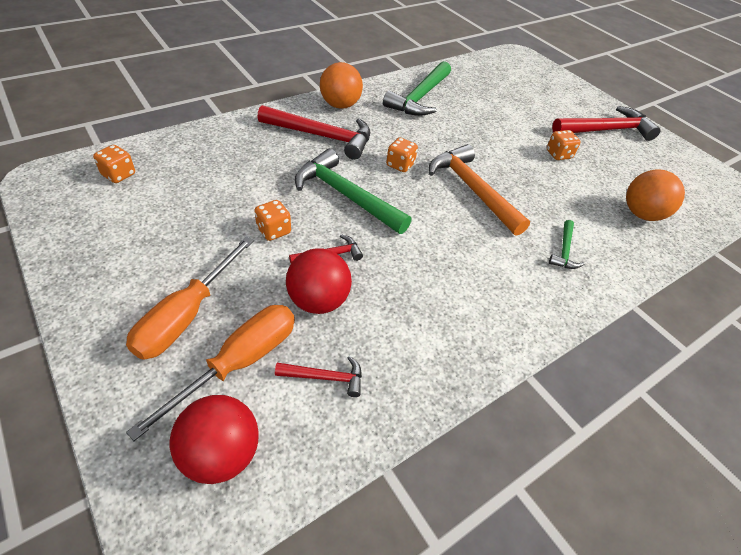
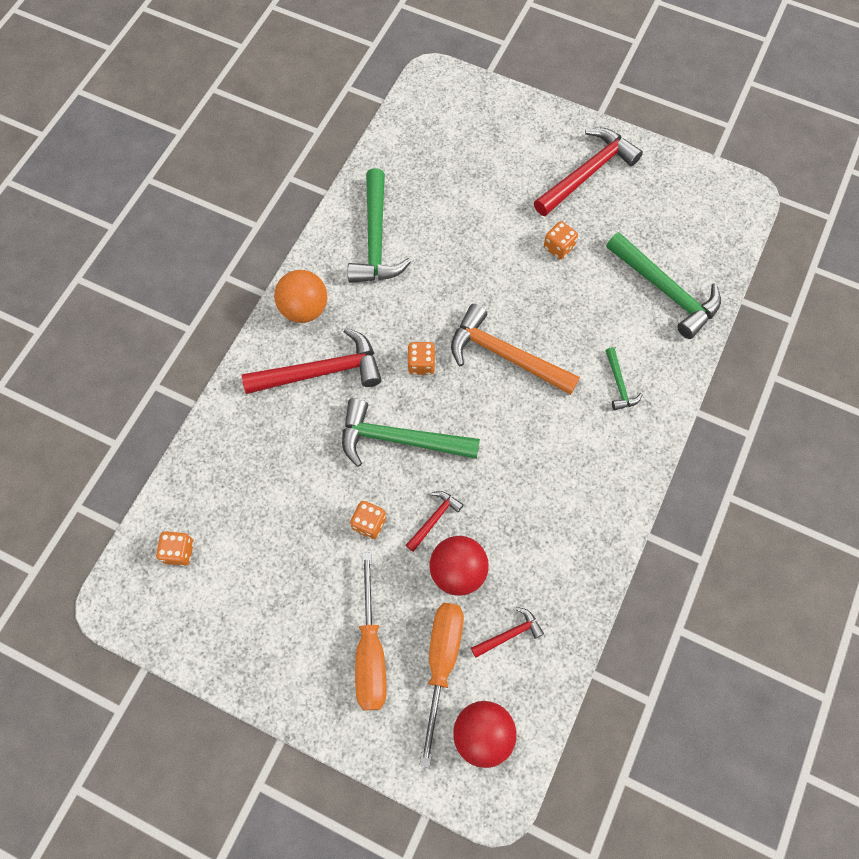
camera: 25 degrees left, 20 degrees up
orange ball [626,169,685,221] -> green hammer [606,232,721,339]

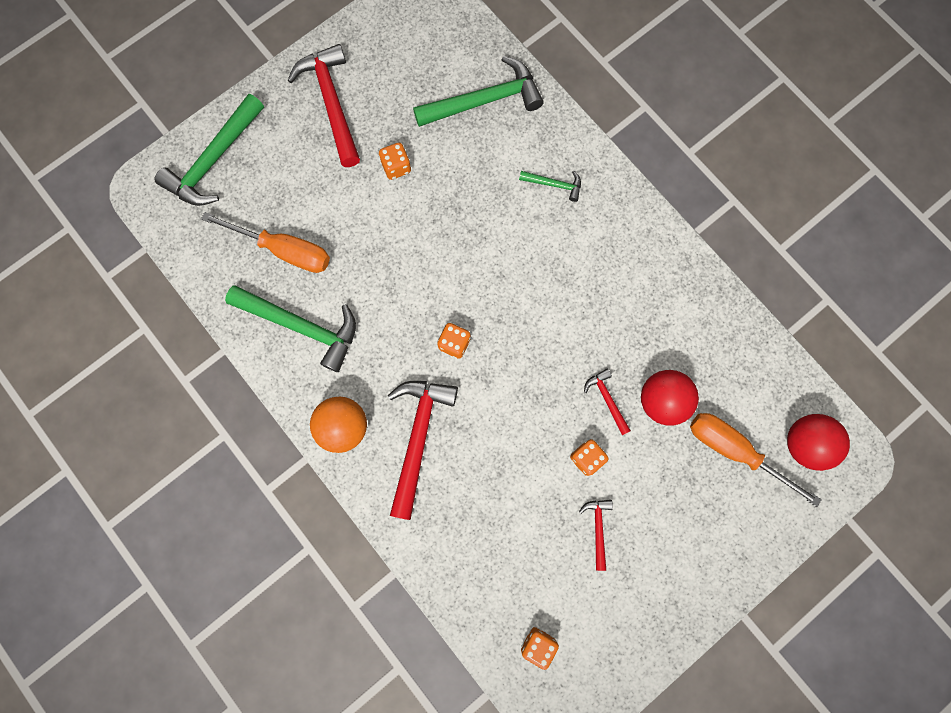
camera: 65 degrees left, 10 degrees up
green hammer [342,398,480,467] -> green hammer moved to [155,94,264,206]
orange screwdriver [355,552,386,710] -> orange screwdriver moved to [201,212,330,273]
orange hammer [451,304,580,395] -> none
red hammer [471,607,544,658] -> red hammer moved to [579,500,613,571]

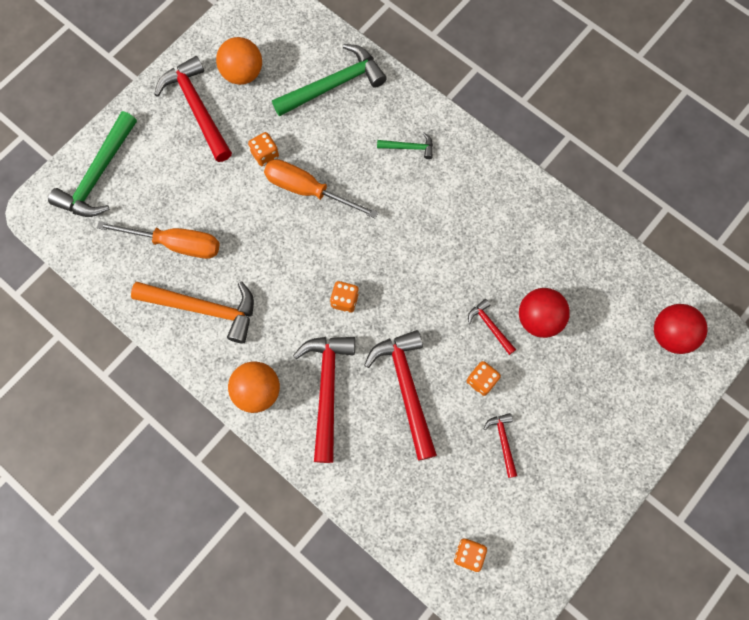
camera: 10 degrees left, 5 degrees down
green hammer [225,286,356,372] -> orange hammer [131,281,254,343]
orange screwdriver [690,413,822,507] -> orange screwdriver moved to [264,159,378,218]
none -> orange ball [216,37,262,85]
none -> red hammer [364,330,437,461]

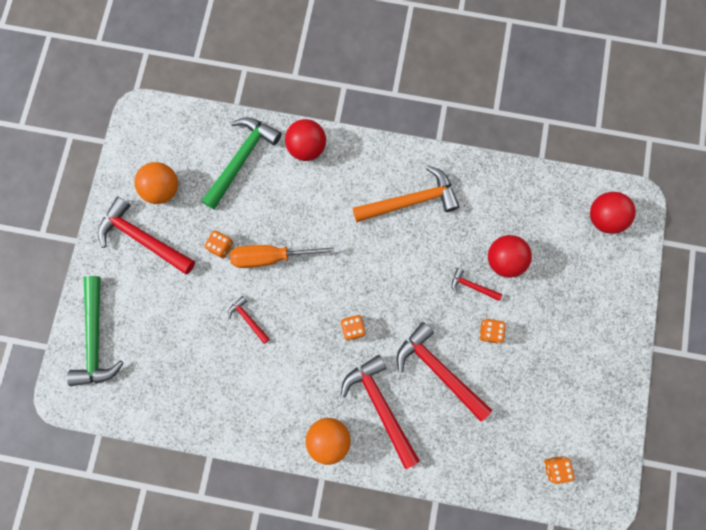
camera: 30 degrees left, 5 degrees up
orange screwdriver [97,221,220,259] -> none
orange hammer [131,281,254,343] -> orange hammer moved to [353,166,460,222]
green hammer [377,132,433,159] -> none
red hammer [484,413,517,478] -> red hammer moved to [228,296,270,344]
none -> red ball [285,119,326,161]

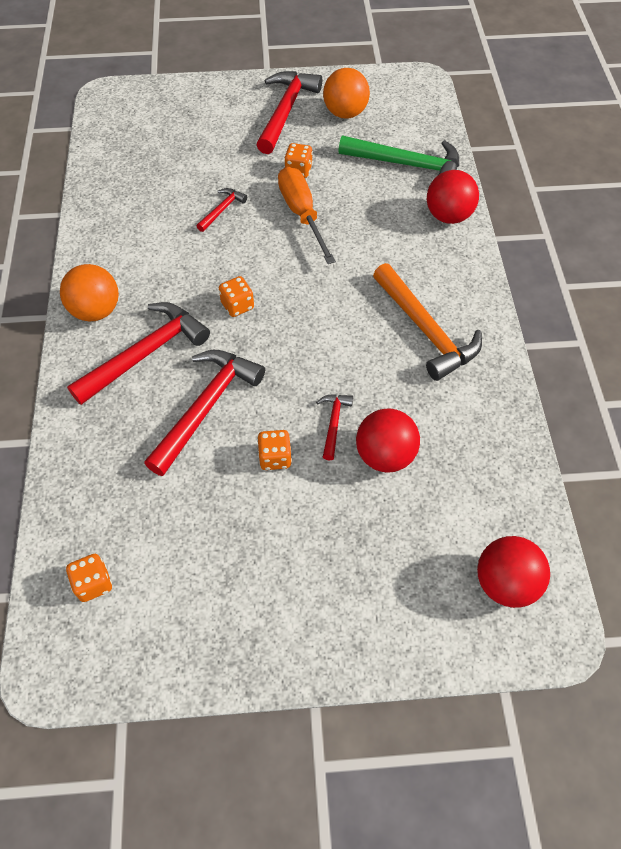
camera: 75 degrees right, 20 degrees down
green hammer [67,276,124,386] -> none

